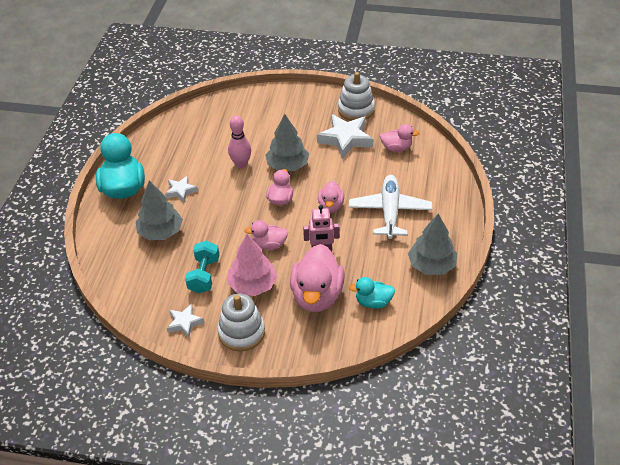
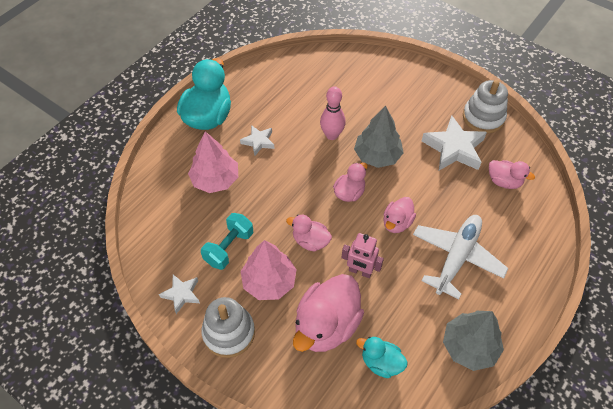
camera: 25 degrees right, 10 degrees up
grey tree [136,180,183,240] -> pink tree [188,131,238,193]

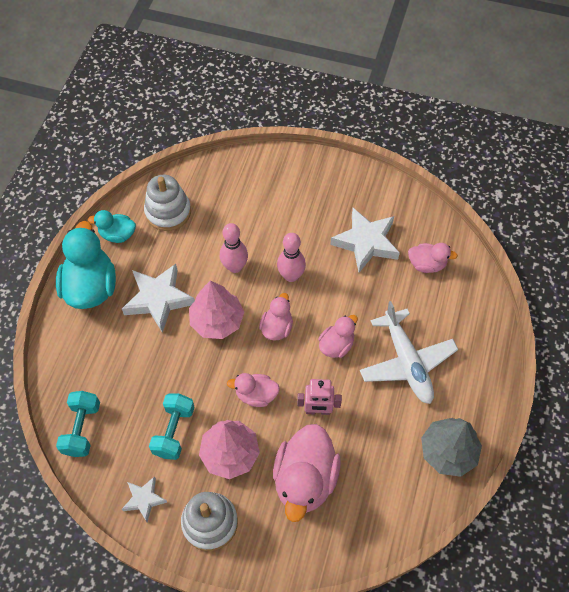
camera: 20 degrees left, 5 degrees up
pink tree [188,131,238,193] -> pink tree moved to [189,280,244,339]
white star [240,125,275,156] -> white star [122,264,195,333], size x1.81
grey tree [354,106,404,168] -> pink bowling pin [277,233,306,282]
turquoise duck [356,337,408,378] -> turquoise duck moved to [88,210,136,243]
pink duck [383,197,416,233] -> pink duck turned 150 degrees counterclockwise [318,315,358,358]
white plane [413,215,508,300] -> white plane turned 150 degrees clockwise [360,301,458,404]
white stacking toy [463,80,508,133] -> white stacking toy moved to [144,175,191,231]
none -> turquoise dumbbell [56,391,100,457]

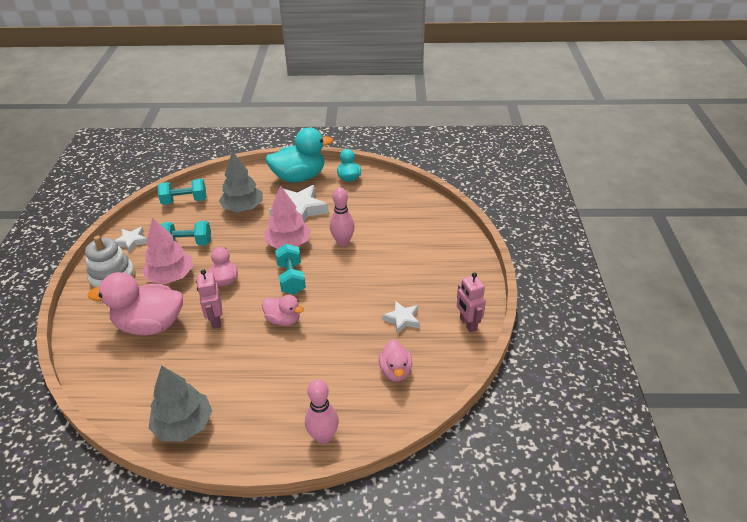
camera: 75 degrees right, 20 degrees down
white stacking toy [144,175,191,231] -> none
pink duck [259,293,293,341] -> turquoise dumbbell [275,244,306,295]
pink bowling pin [277,233,306,282] -> pink bowling pin moved to [305,379,339,444]
white star [330,208,400,273] -> white star [382,301,420,334], size x0.55
white plane [360,301,458,404] -> none
none -> grey tree [219,151,263,212]
none -> pink robot [457,272,486,333]

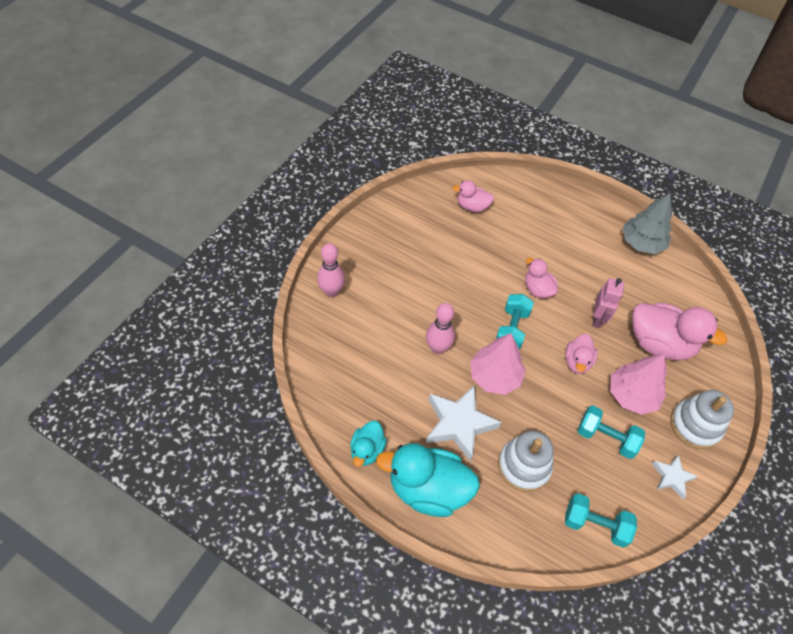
camera: 155 degrees left, 15 degrees up
grey tree [219,151,263,212] -> white stacking toy [498,431,554,492]
pink bowling pin [305,379,339,444] -> pink bowling pin moved to [317,243,345,297]
pink duck [379,339,412,382] -> pink duck turned 105 degrees counterclockwise [453,180,494,212]
white star [382,301,420,334] -> none
pink robot [457,272,486,333] -> none

